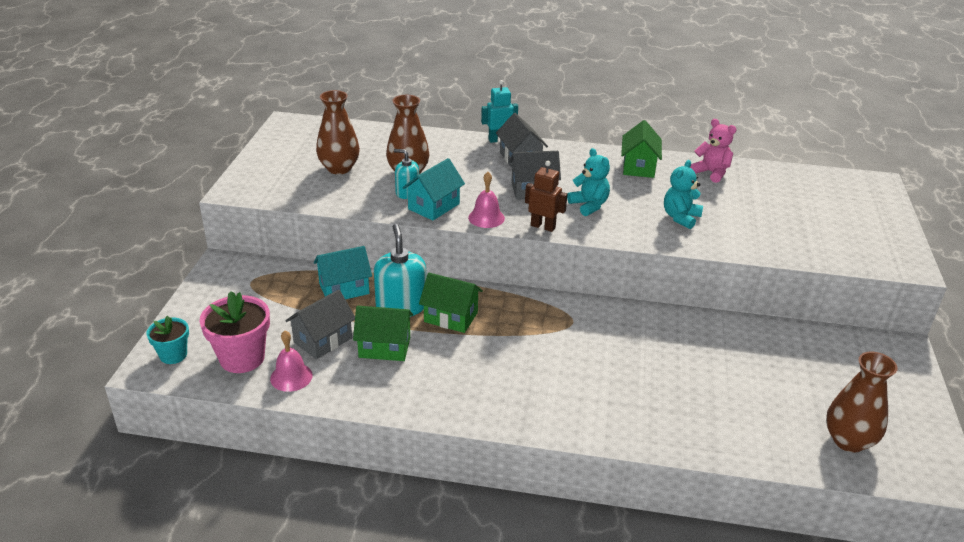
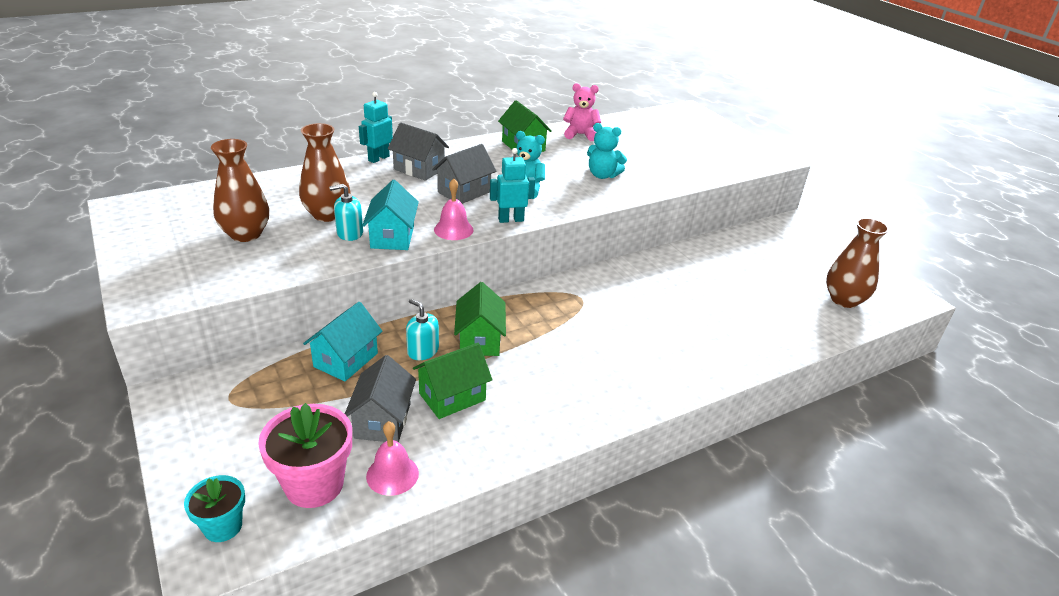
camera: 40 degrees left, 0 degrees up
turquoise soap dispenser [374,224,426,317] -> turquoise soap dispenser [406,299,439,360], size x0.60
green house [419,273,483,333] -> green house turned 75 degrees counterclockwise [454,282,506,356]
brown robot [525,161,567,232] -> turquoise robot [490,148,535,223]
turquoise teddy bear [664,160,703,229] -> turquoise teddy bear turned 60 degrees counterclockwise [587,123,627,179]

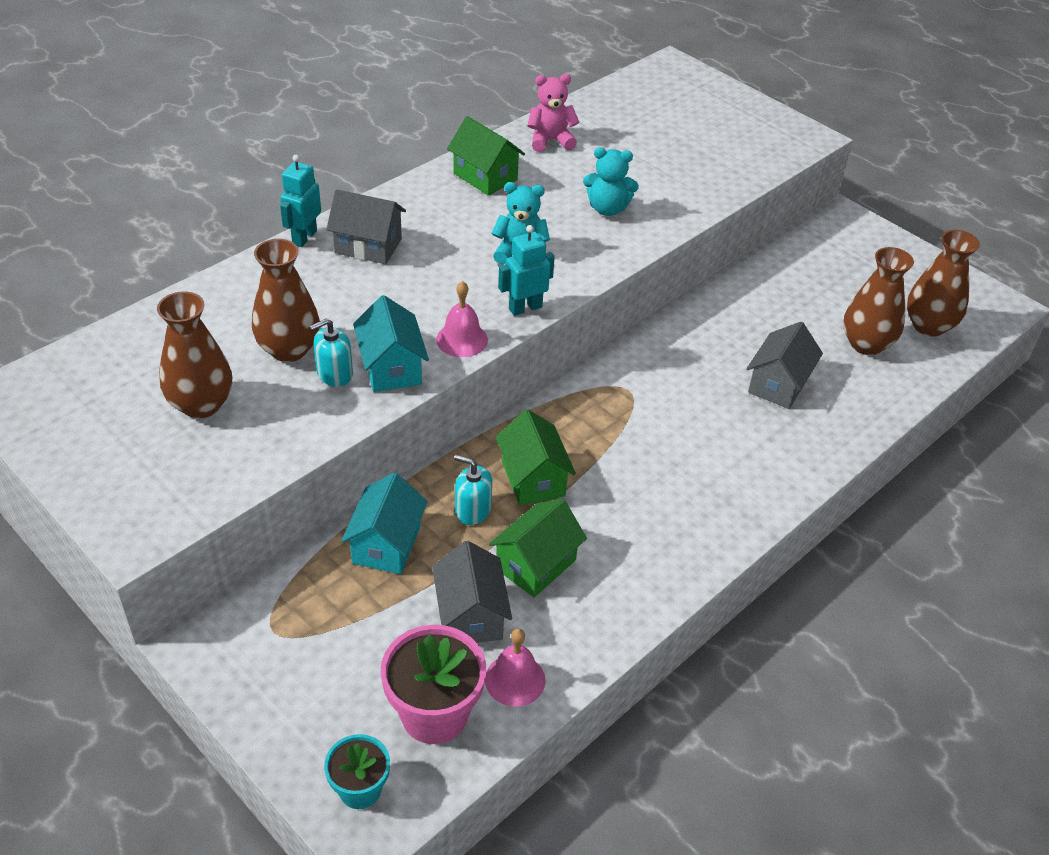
camera: 15 degrees left, 10 degrees up
grey house [432,144,496,204] -> grey house moved to [747,322,823,409]
none -> brown vase [843,247,914,355]

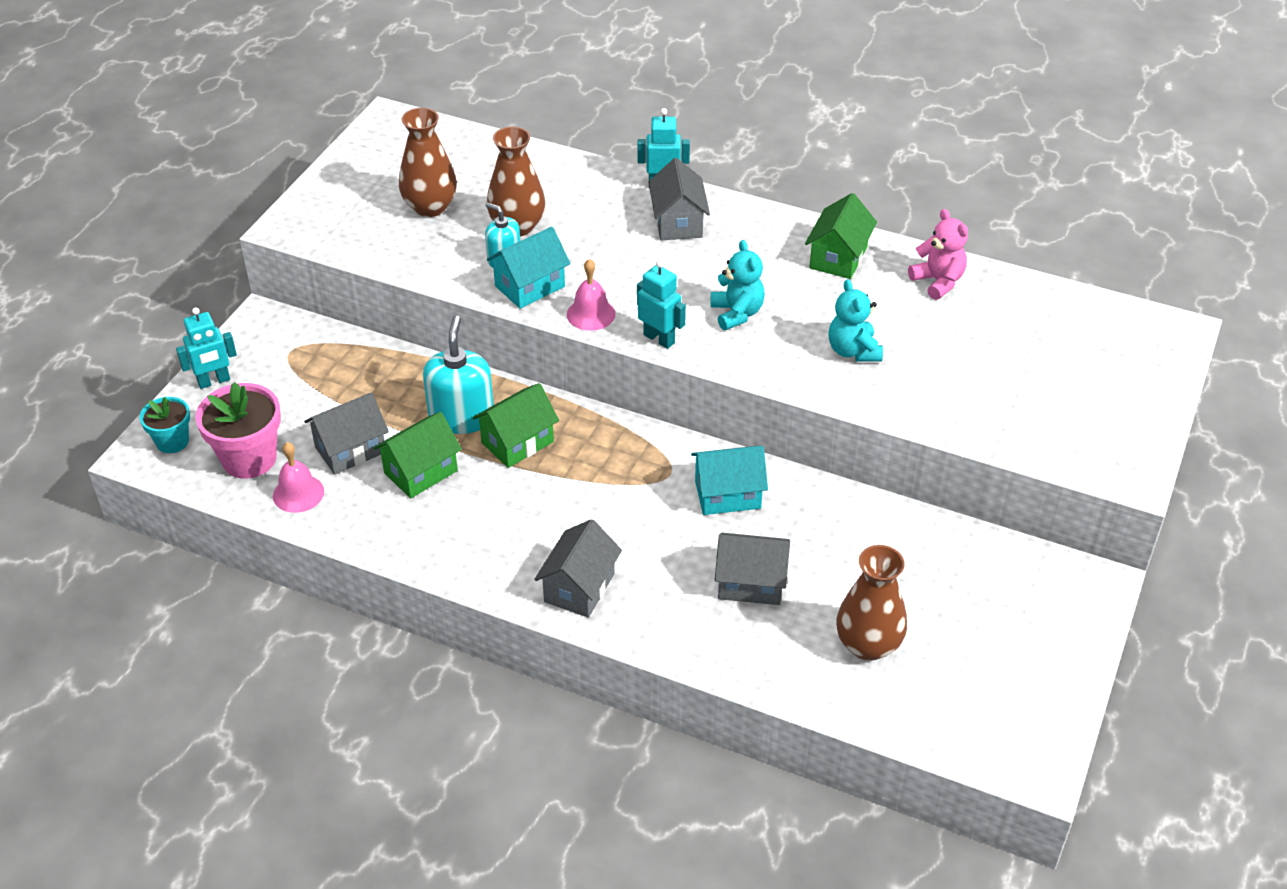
camera: 70 degrees right, 0 degrees up
turquoise house [341,473,428,574] -> turquoise house moved to [691,446,768,515]
turquoise soap dispenser [454,455,492,525] -> turquoise soap dispenser [423,316,494,434], size x1.68
green house [489,499,587,597] -> green house turned 60 degrees counterclockwise [374,412,462,498]
brown vase [907,230,980,337] -> none
none -> turquoise robot [176,307,237,389]
none -> grey house [534,519,622,618]

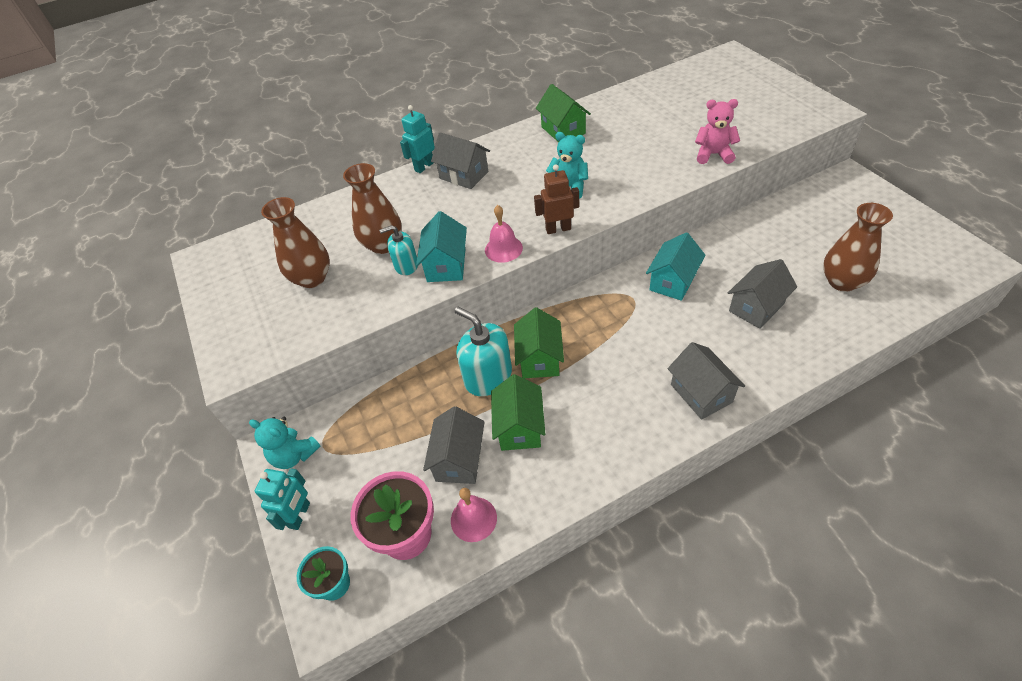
camera: 45 degrees left, 5 degrees up
turquoise robot [637,260,686,349] -> brown robot [534,164,579,234]
turquoise teddy bear [828,279,883,362] -> turquoise teddy bear moved to [249,417,320,469]
pink teddy bear [908,209,968,300] -> pink teddy bear moved to [695,99,740,164]

